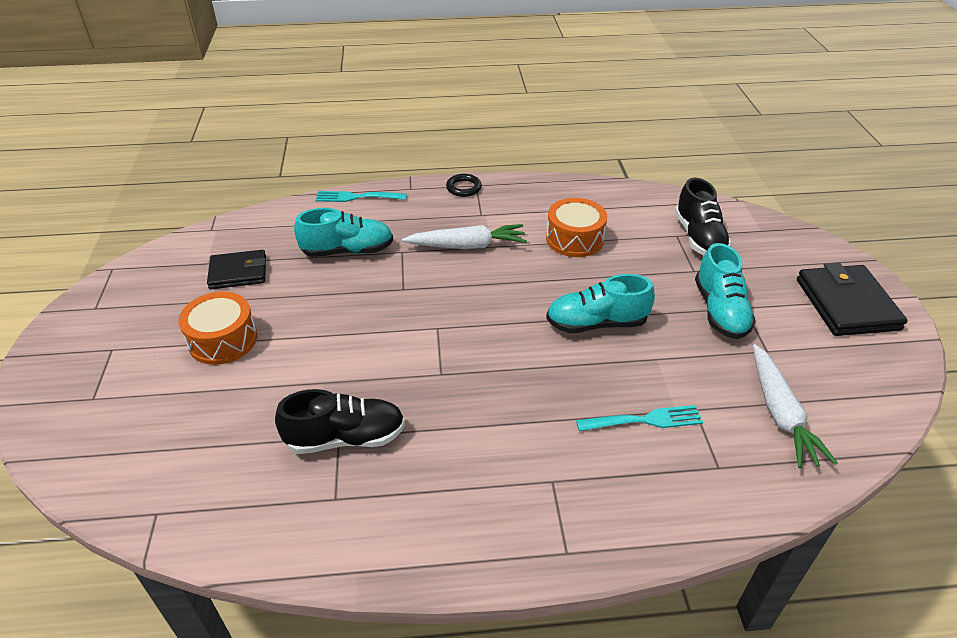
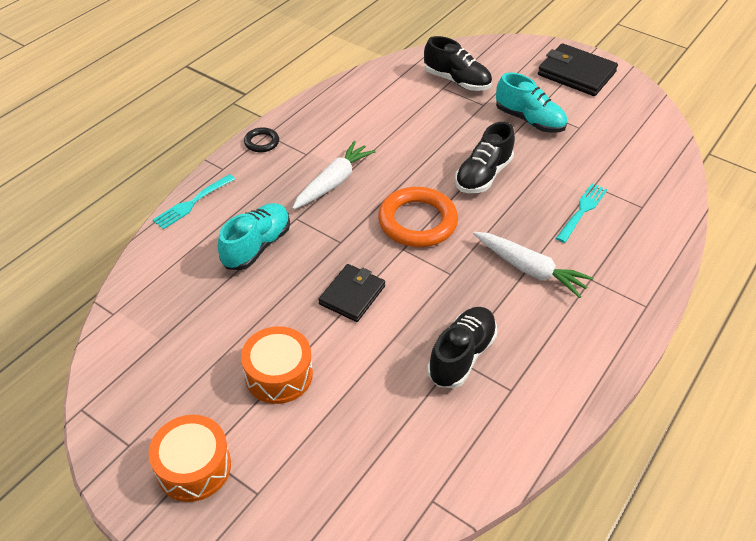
camera: 50 degrees left, 5 degrees up
black wallet [207,250,266,289] -> black wallet moved to [318,264,385,322]
orange drum [546,198,607,257] -> orange drum moved to [148,415,231,502]
turquoise shoe [546,274,655,333] -> black shoe [455,122,515,193]
white carrot [753,344,838,468] -> white carrot moved to [473,232,593,298]
none -> orange ring [378,187,458,247]

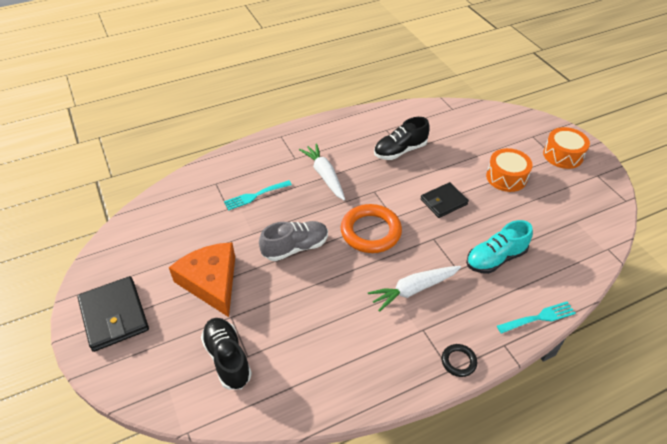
camera: 150 degrees left, 0 degrees up
black shoe [455,122,515,193] -> grey shoe [259,221,328,261]
turquoise shoe [496,73,567,133] -> orange cheese [169,242,235,317]

